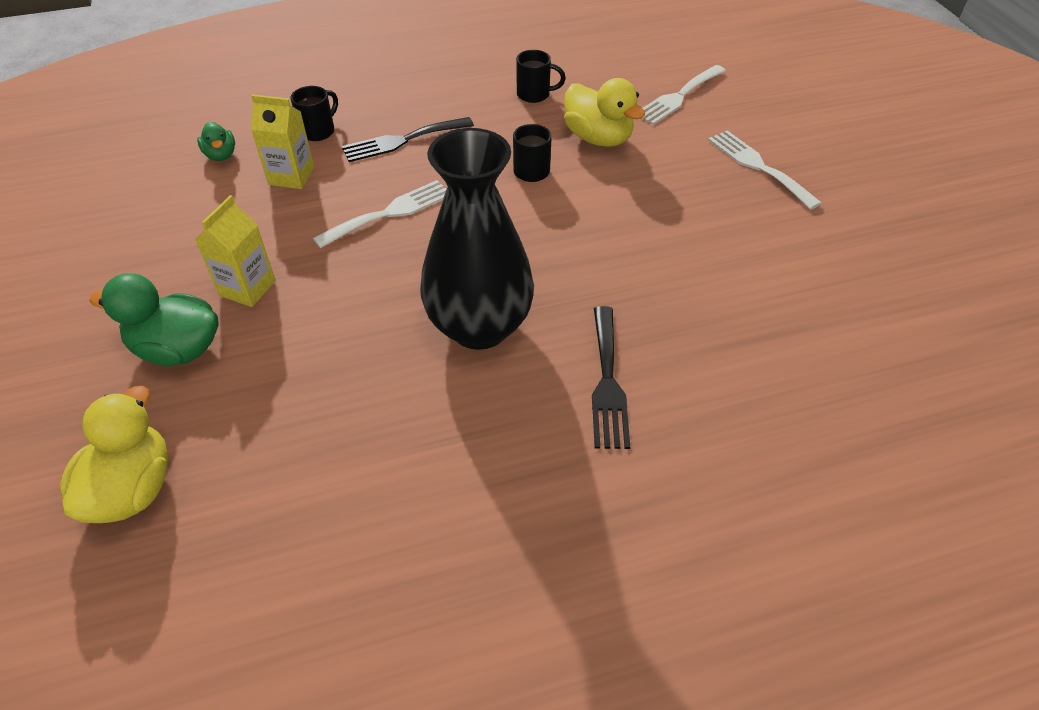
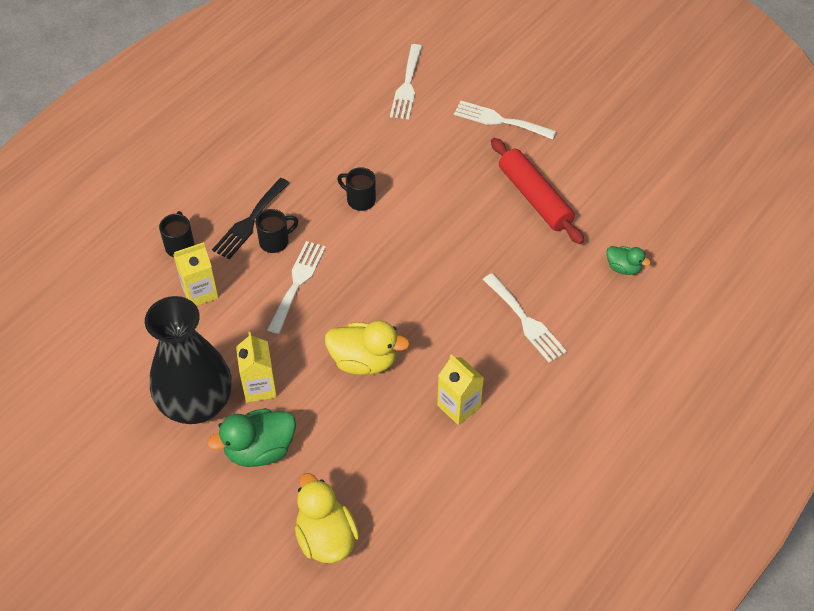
camera: 35 degrees left, 5 degrees up
green duck [197,122,235,161] -> green duck moved to [606,246,651,275]
black vase [420,128,534,350] -> black vase moved to [145,296,231,424]
black mug [516,50,566,103] -> black mug moved to [256,209,298,253]
yellow duck [564,78,645,147] -> yellow duck moved to [325,320,410,375]
black fork [592,306,630,449] -> white fork [483,273,567,363]
none -> yellow carton [437,354,484,425]
none -> red rolling pin [491,138,584,244]

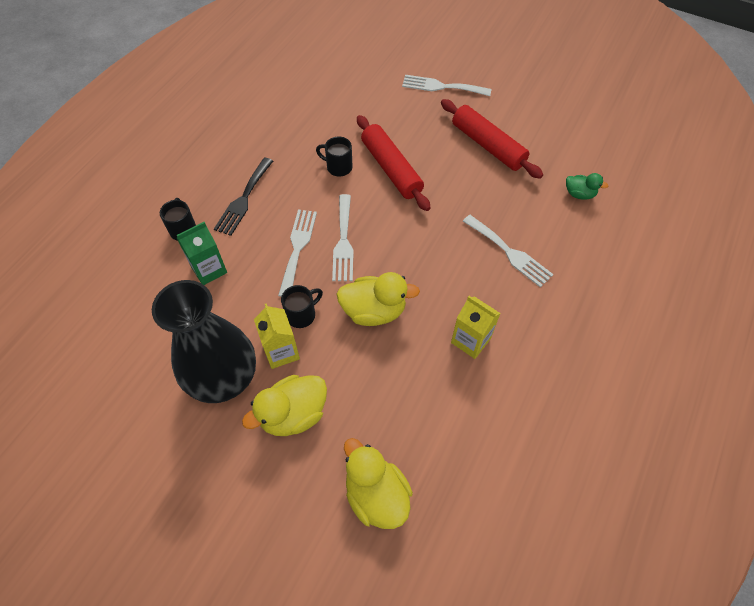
camera: 10 degrees left, 5 degrees up
yellow carton [173,242,219,306] -> green carton [177,222,227,285]
green duck [207,408,296,467] -> yellow duck [242,375,327,436]
black mug [256,209,298,253] -> black mug moved to [281,285,323,328]
white fork [390,44,422,120] -> white fork moved to [332,194,354,281]
none -> red rolling pin [357,115,431,211]

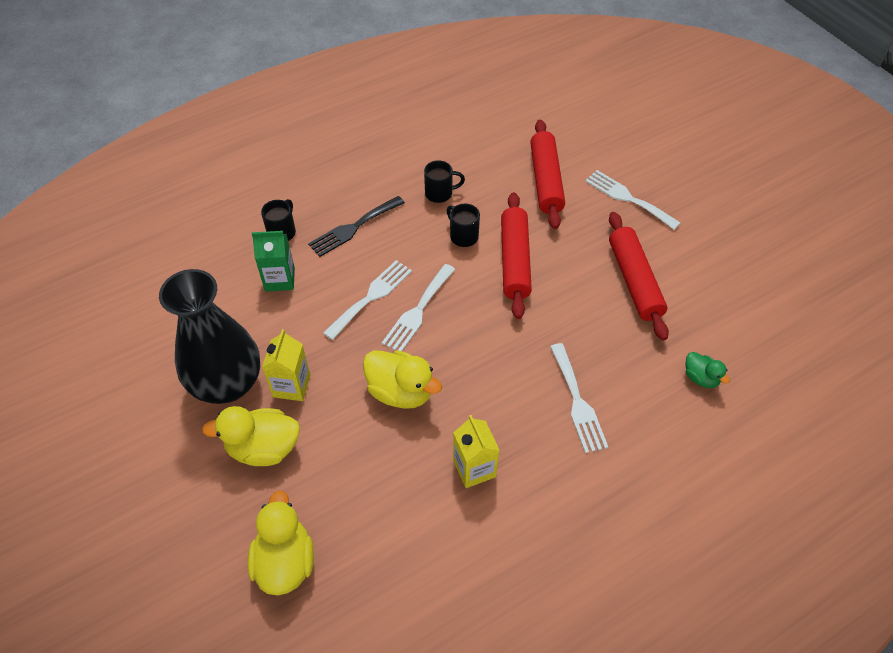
camera: 30 degrees right, 5 degrees down
black mug [281,285,323,328] -> black mug moved to [424,160,465,203]
none -> red rolling pin [530,120,565,229]

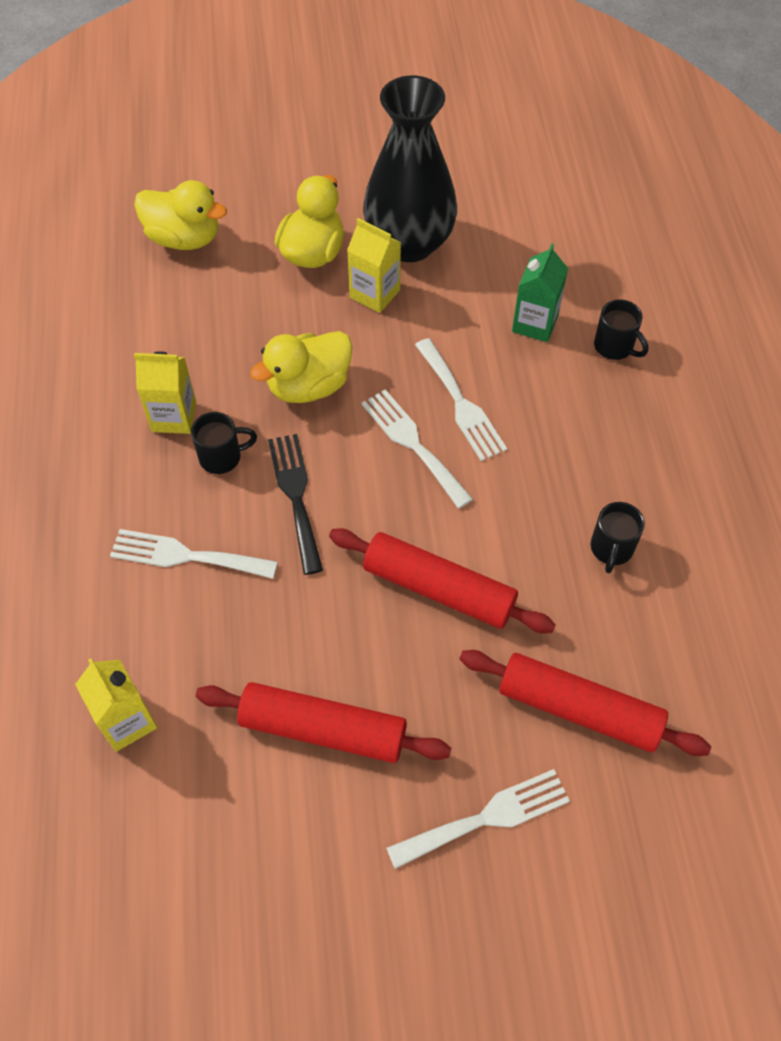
camera: 115 degrees right, 5 degrees up
black fork [308,196,405,257] -> black fork moved to [268,434,323,575]
black mug [446,204,480,247] -> black mug moved to [191,412,257,474]
green duck [686,352,730,388] -> yellow carton [75,658,157,752]

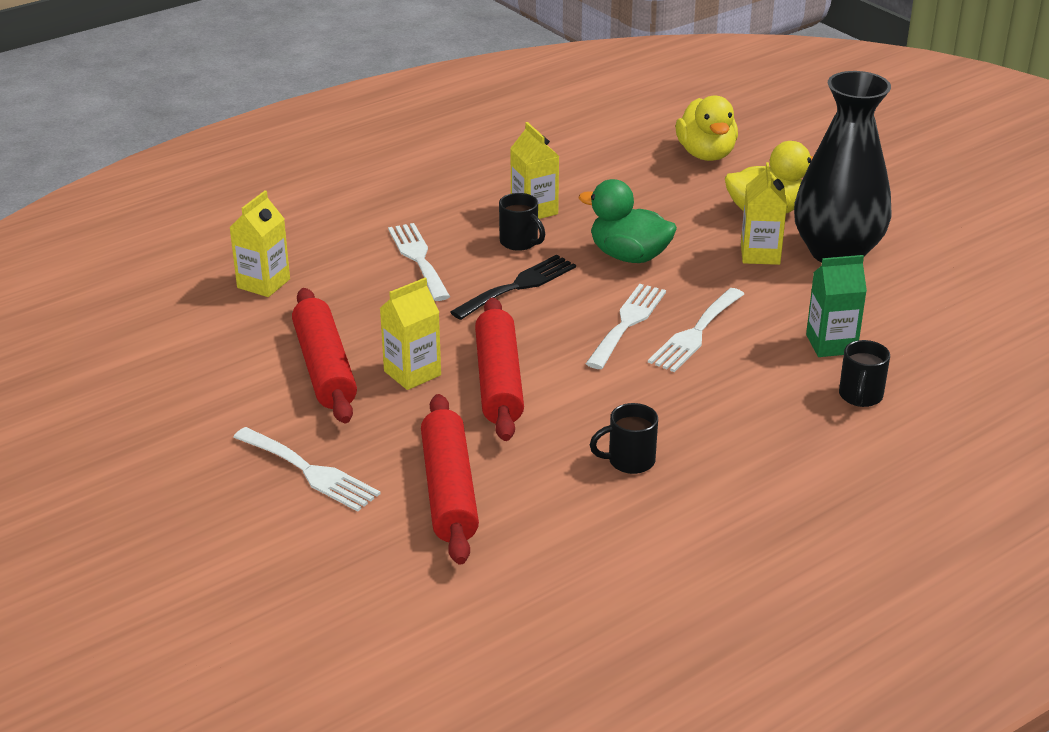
camera: 60 degrees right, 25 degrees down
yellow duck [250,331,353,403] -> green duck [579,179,677,263]
none -> yellow carton [380,278,441,390]

